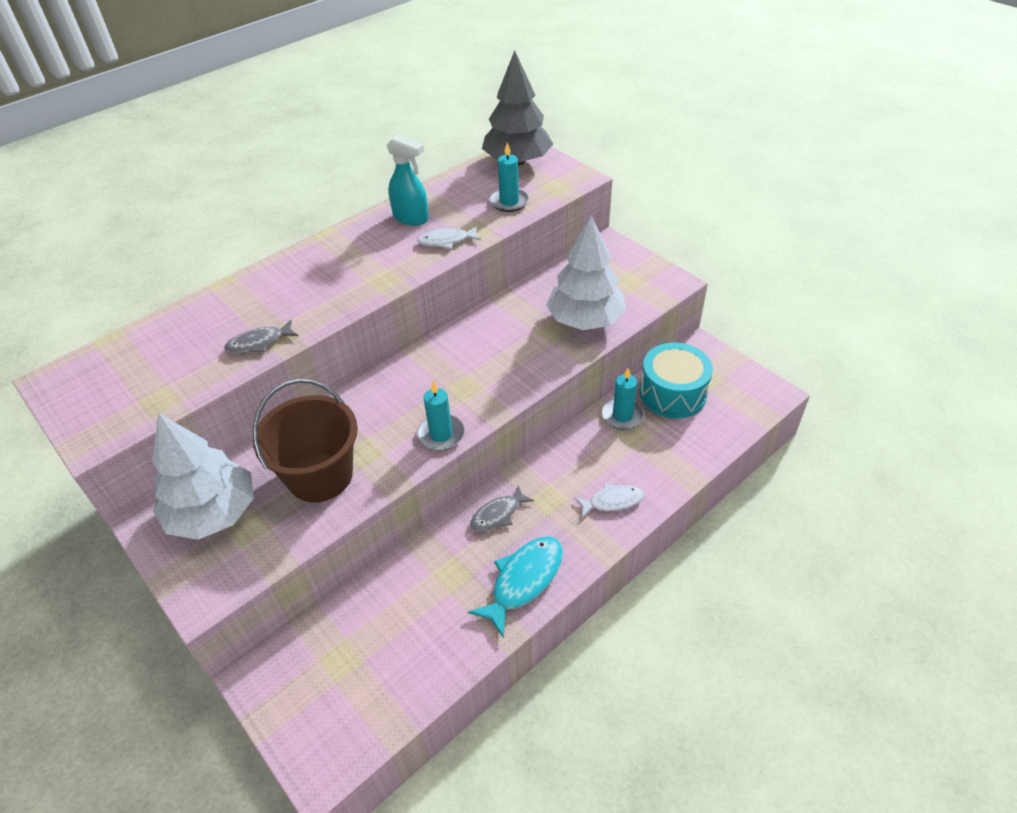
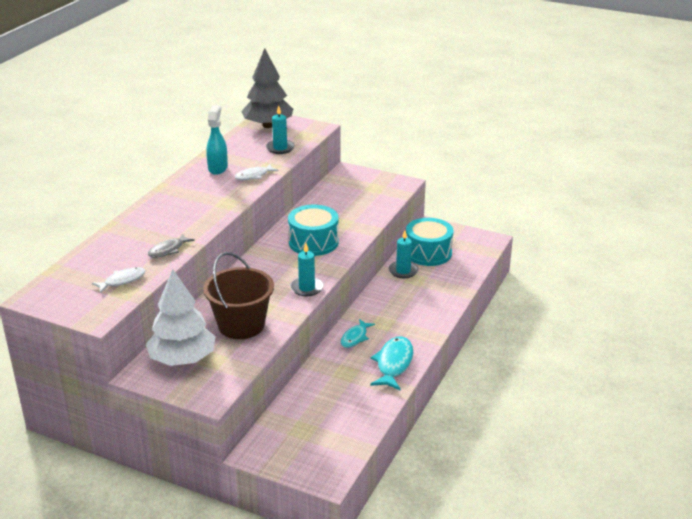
camera: 25 degrees left, 15 degrees down
turquoise spray bottle [386,135,429,226] -> turquoise spray bottle turned 90 degrees counterclockwise [206,105,228,175]
grey fish [470,486,534,532] -> turquoise fish [341,319,375,348]
white tree [546,215,626,330] -> none
white fish [574,484,644,518] -> white fish moved to [92,267,146,293]
none -> turquoise drum [288,205,339,256]

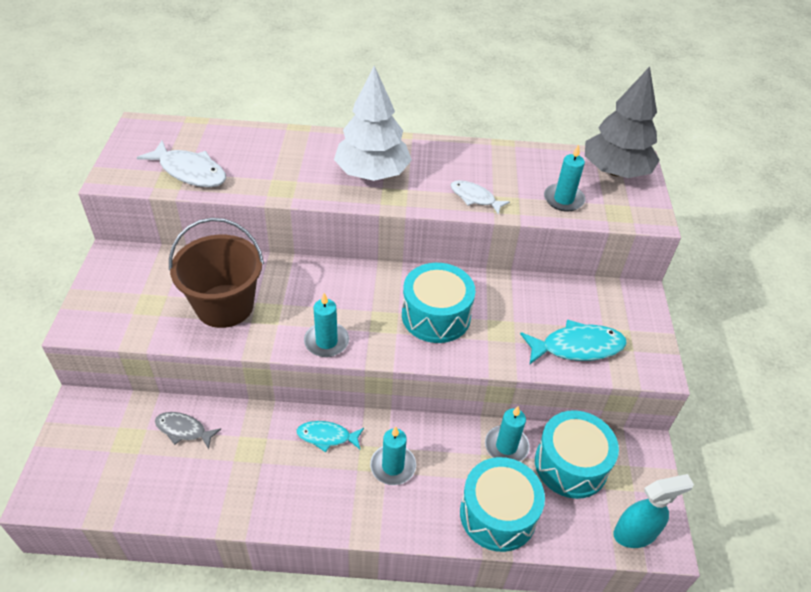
camera: 65 degrees right, 15 degrees up
white fish [92,267,146,293] -> white fish [137,140,226,187], size x1.59
white tree [146,269,215,366] -> white tree moved to [334,66,412,181]
grey fish [148,233,195,258] -> grey fish moved to [155,412,221,449]
turquoise spray bottle [206,105,228,175] -> turquoise spray bottle moved to [613,474,694,548]
turquoise fish [370,337,413,390] -> turquoise fish moved to [520,319,627,364]
none -> turquoise candle [370,427,416,485]
none -> turquoise drum [460,457,545,552]

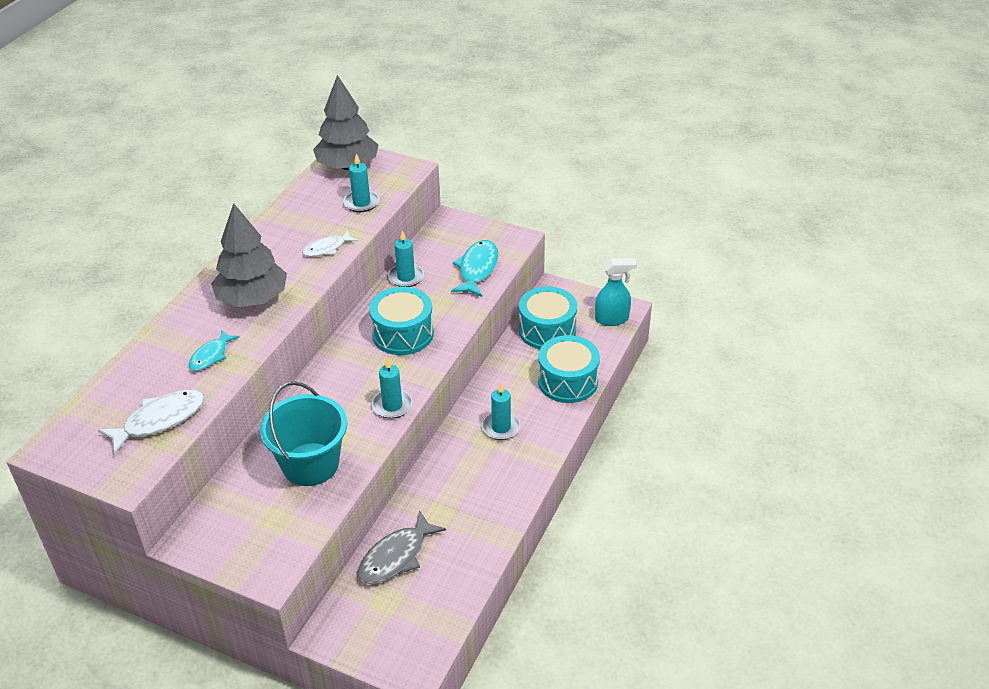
camera: 65 degrees left, 5 degrees down
grey fish [155,412,221,449] -> grey fish [358,510,446,584], size x1.59
brown bucket [169,218,264,328] -> turquoise bucket [260,382,347,486]
turquoise fish [296,421,364,452] -> turquoise fish moved to [188,329,240,371]
white tree [334,66,412,181] -> grey tree [211,203,287,307]
turquoise candle [485,406,530,462] -> turquoise candle moved to [388,230,424,287]
turquoise spray bottle [613,474,694,548] -> turquoise spray bottle turned 75 degrees clockwise [595,258,637,326]

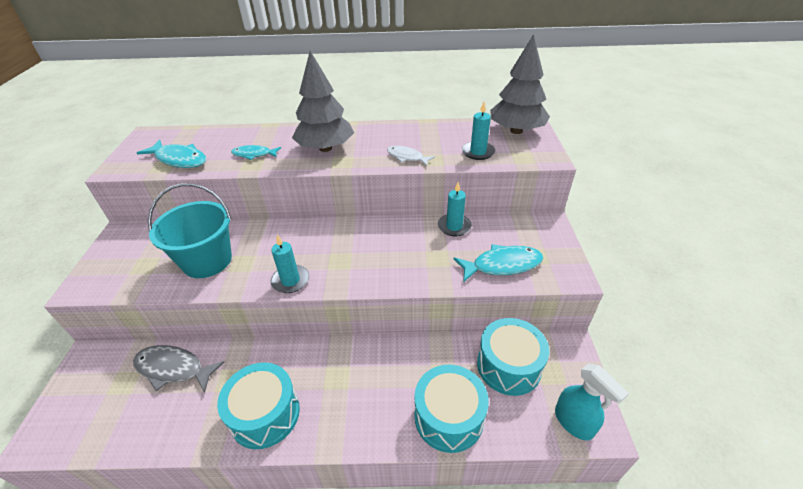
camera: 65 degrees right, 0 degrees up
white fish [98,390,205,455] -> turquoise fish [137,140,206,168]
turquoise drum [369,287,434,355] -> turquoise drum moved to [217,363,300,449]
turquoise candle [482,383,521,440] -> none

